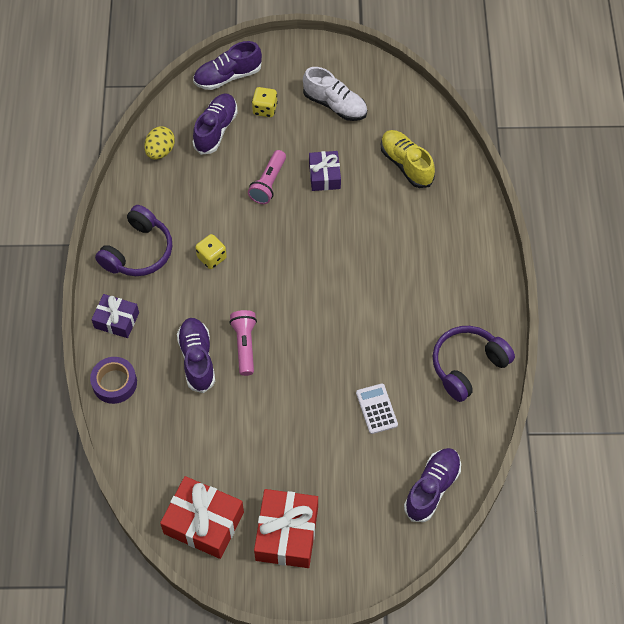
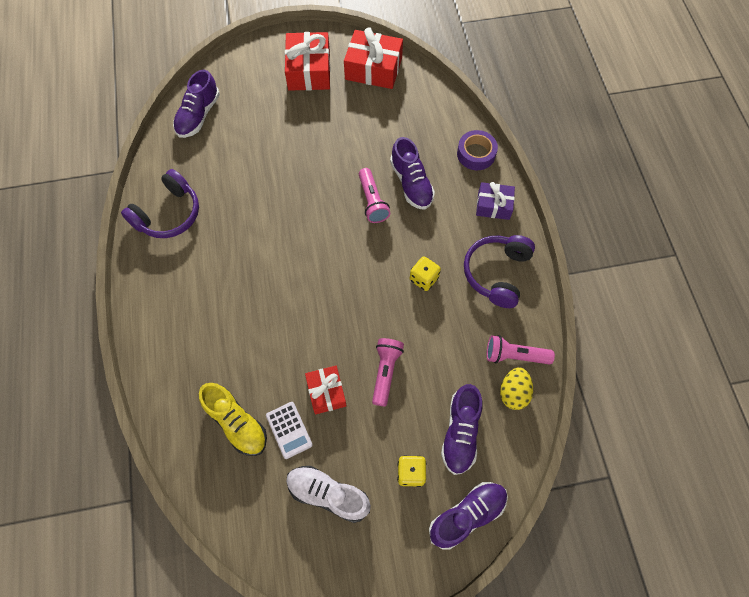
camera: 170 degrees right, 5 degrees up
purple gift [309,151,341,191] -> red gift [305,366,346,414]
white calculator [356,383,398,434] -> white calculator moved to [266,402,313,459]
none -> pink flashlight [487,335,555,364]

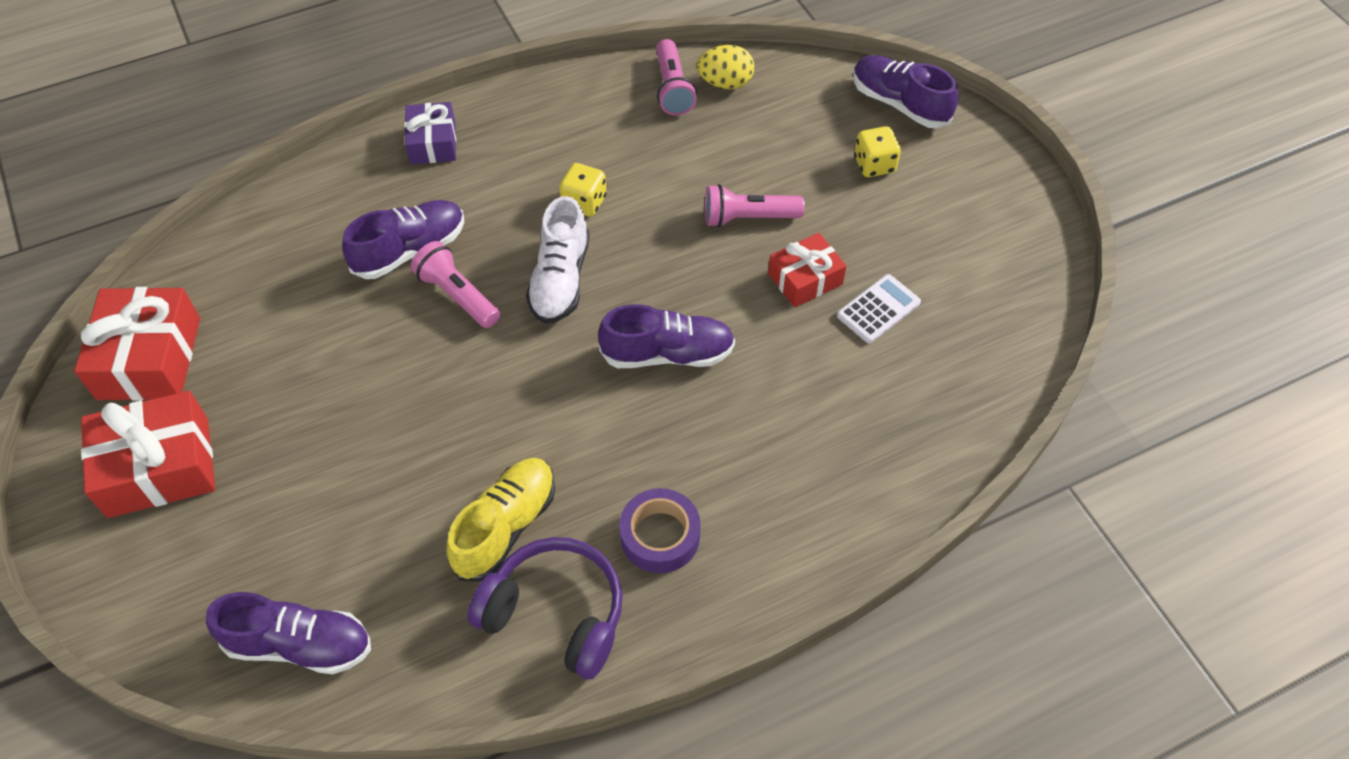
camera: 105 degrees left, 10 degrees down
yellow shoe [199,383,267,456] -> yellow shoe moved to [447,458,555,582]
white shoe [286,466,371,523] -> white shoe moved to [526,196,590,324]
pink flashlight [359,168,390,223] -> pink flashlight turned 105 degrees counterclockwise [411,241,500,328]
purple shoe [441,384,482,475] -> purple shoe moved to [598,304,735,368]
purple tape [457,130,498,170] -> purple tape moved to [619,488,701,573]
purple headphones [464,235,535,308] -> none

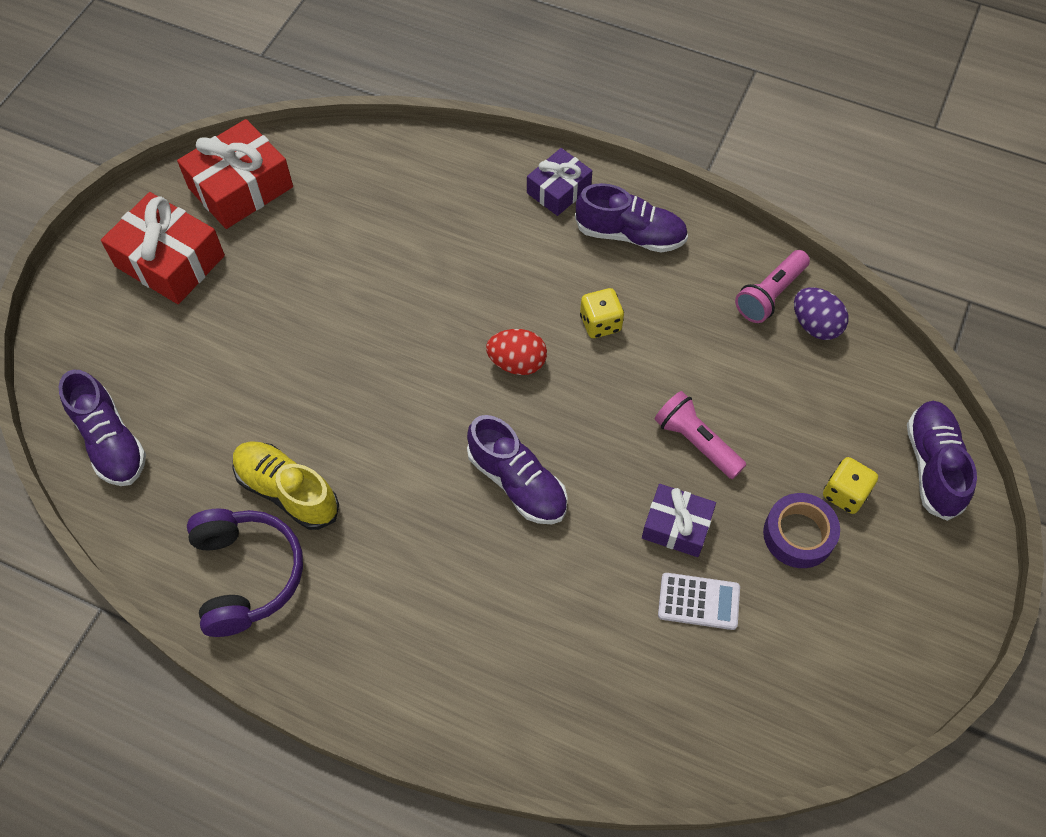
camera: 50 degrees right, 5 degrees up
purple shoe [342,200,464,279] -> purple shoe moved to [575,183,688,253]
pink flashlight [411,241,500,328] -> none
yellow shoe [447,458,555,582] -> yellow shoe turned 135 degrees counterclockwise [232,441,339,530]
white shoe [526,196,590,324] -> red egg [486,329,547,375]
purple tape [619,488,701,573] -> purple tape moved to [763,493,840,568]
yellow egg [697,45,754,89] -> purple egg [794,287,848,340]
red gift [768,233,846,307] -> purple gift [642,484,716,557]

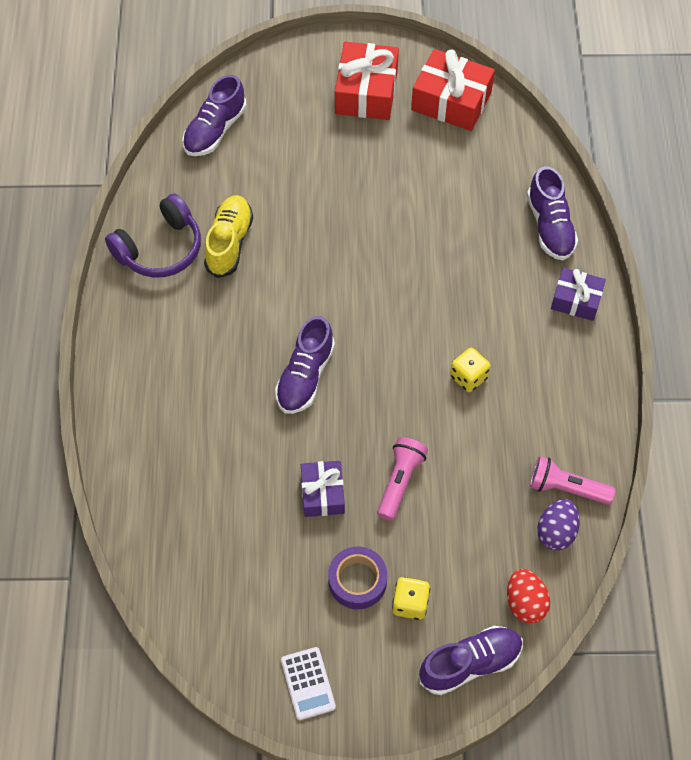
camera: 65 degrees right, 0 degrees up
red egg [486,329,547,375] -> red egg moved to [507,569,550,624]
purple shoe [575,183,688,253] -> purple shoe moved to [527,166,578,260]
white calculator [658,573,740,630] -> white calculator moved to [281,647,336,720]

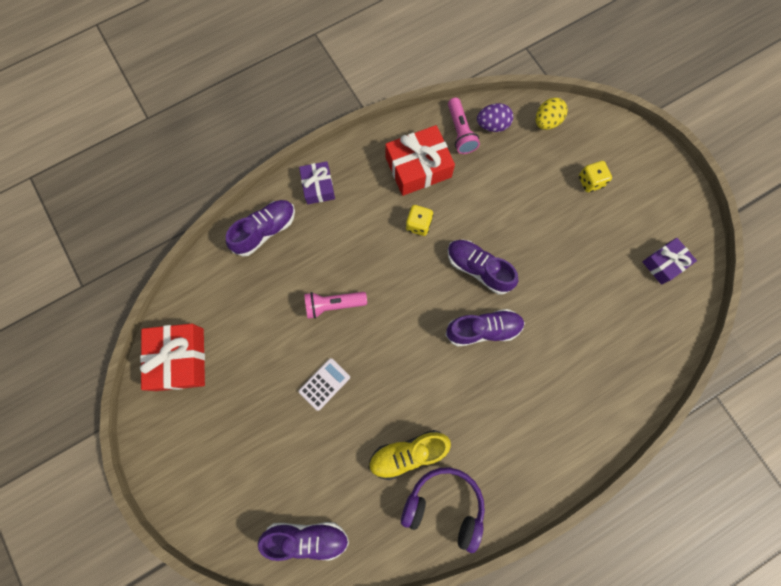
camera: 120 degrees left, 15 degrees up
white calculator [281,647,336,720] -> white calculator moved to [299,358,350,411]
purple gift [301,461,345,517] -> purple gift moved to [642,238,697,285]
purple tape [328,547,387,609] -> none
red gift [335,42,399,120] -> red gift moved to [385,125,455,196]
pink flashlight [377,437,428,521] -> pink flashlight moved to [304,292,367,319]
purple shoe [419,626,523,695] -> purple shoe moved to [448,240,518,294]
red egg [507,569,550,624] -> yellow egg [535,98,568,130]

